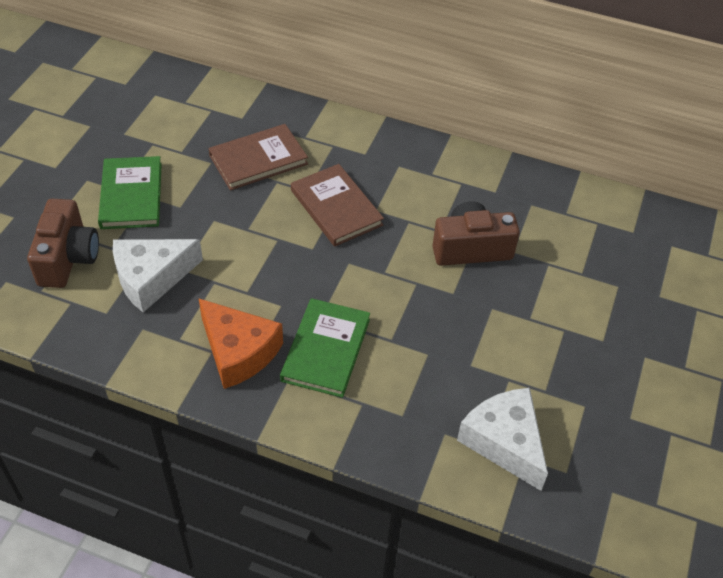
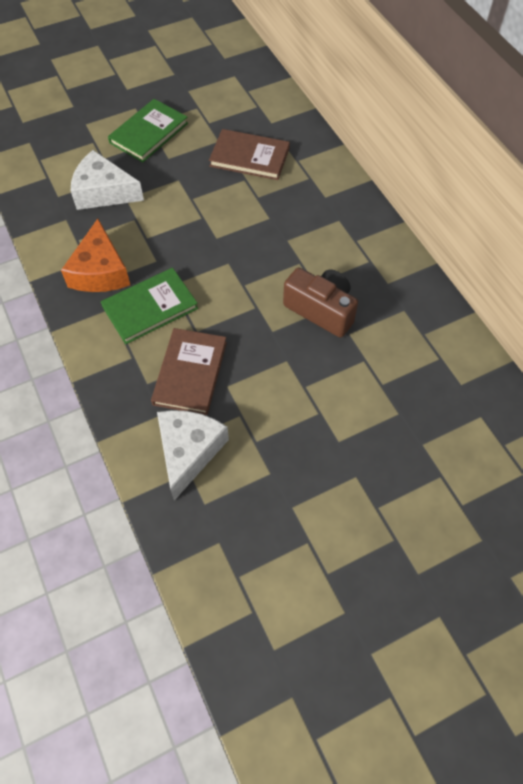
camera: 45 degrees right, 10 degrees up
brown camera [27,199,99,288] -> none
brown book [291,164,384,247] -> brown book moved to [151,328,227,415]

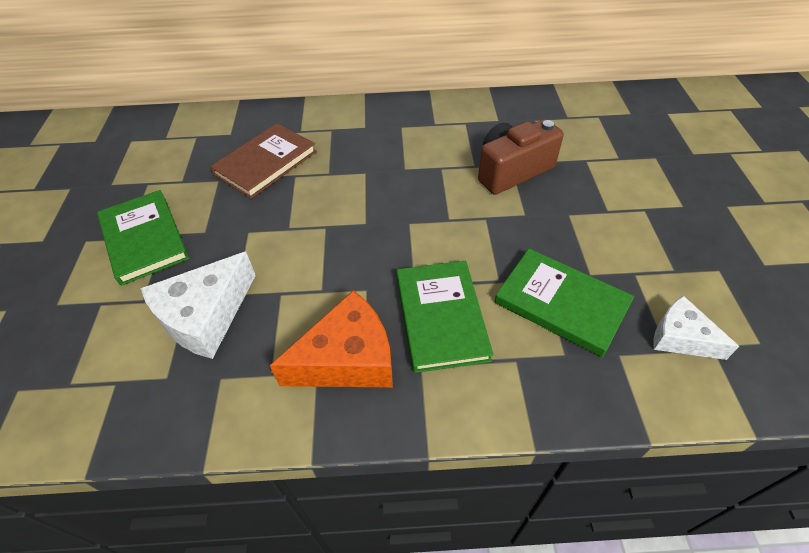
camera: 65 degrees left, 10 degrees down
orange cheese [61,219,130,292] -> orange cheese turned 45 degrees counterclockwise [270,290,393,388]
brown book [151,328,227,415] -> green book [495,248,634,357]
white cheese [157,410,229,501] -> white cheese [653,296,740,360], size x0.62

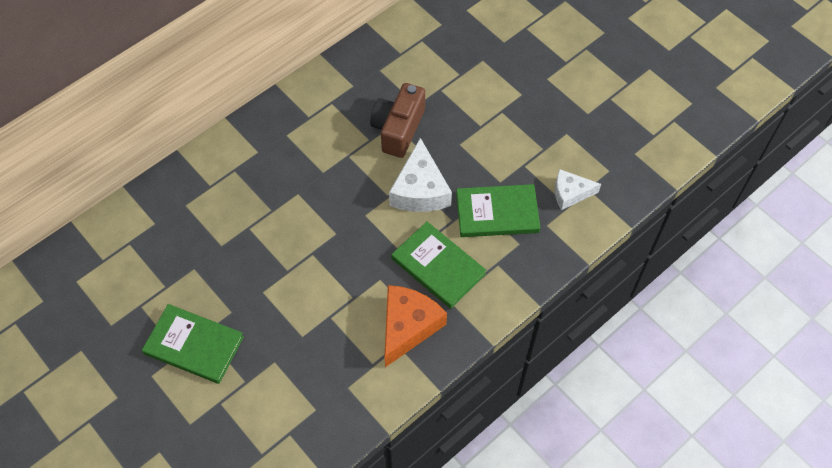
camera: 40 degrees left, 10 degrees up
white cheese [140,252,256,359] -> white cheese moved to [389,138,452,212]
brown book [210,123,317,199] -> none

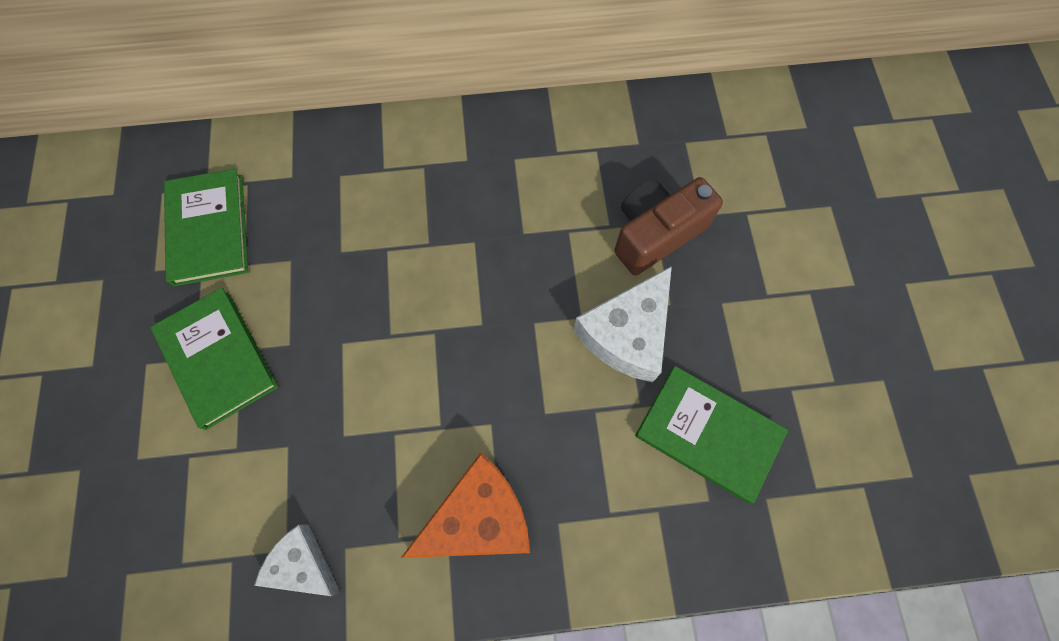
camera: 35 degrees right, 10 degrees up
green book [391,222,487,309] -> green book moved to [164,169,248,287]
white cheese [555,169,601,210] -> white cheese moved to [254,525,340,596]

